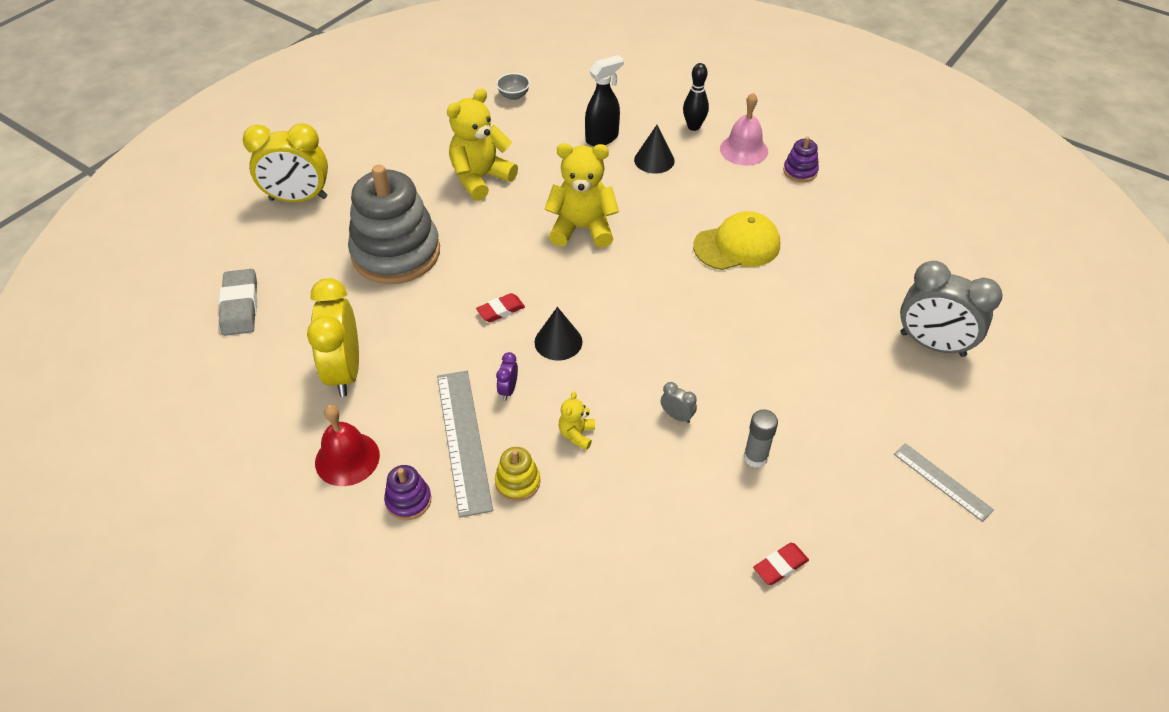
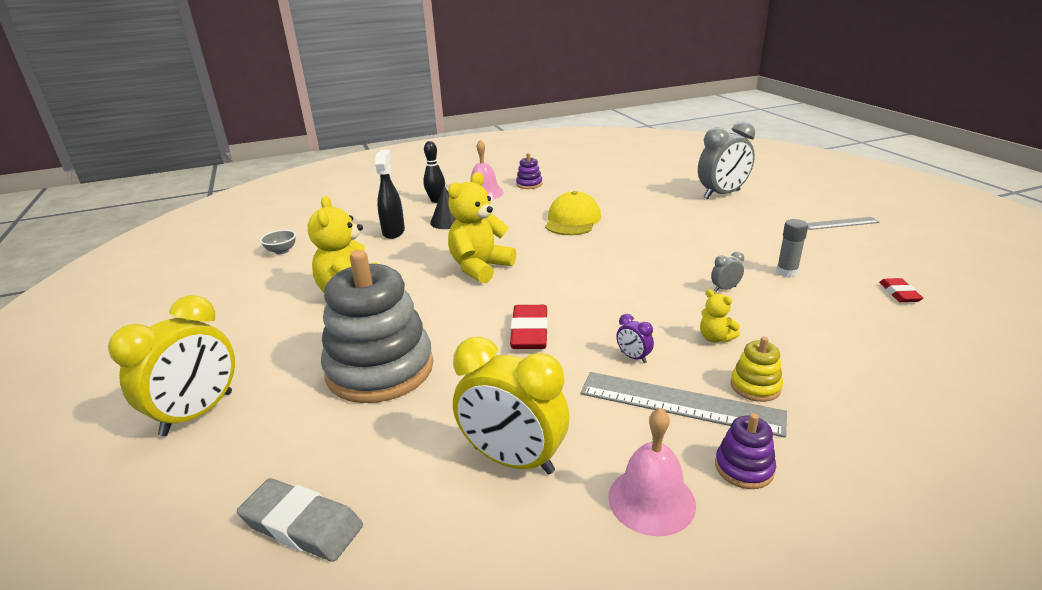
camera: 55 degrees left, 20 degrees down
red bell [315,405,380,486] -> pink bell [608,407,696,537]
red eraser [476,293,525,322] -> red eraser [510,305,548,349], size x1.65
black cone [535,307,582,361] -> none

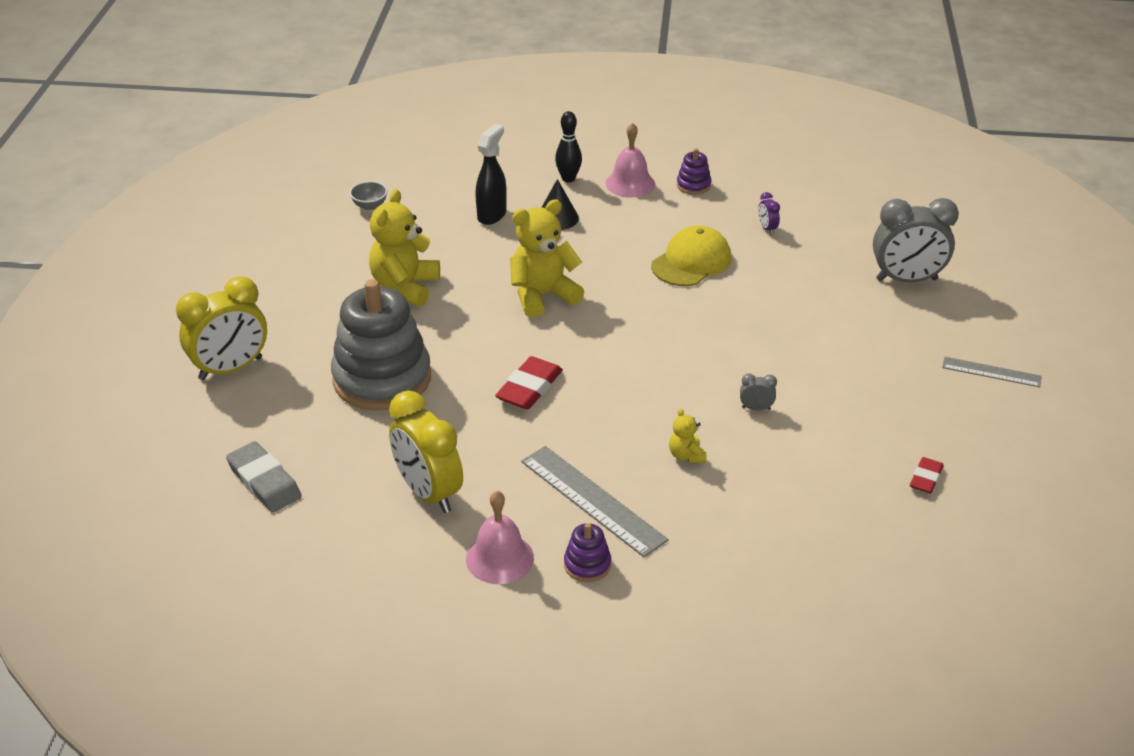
camera: 25 degrees right, 10 degrees up
purple clock [616,314,654,363] -> purple clock moved to [758,192,780,235]
yellow stacking toy [731,337,783,402] -> none
grey glue stick [776,219,808,277] -> none

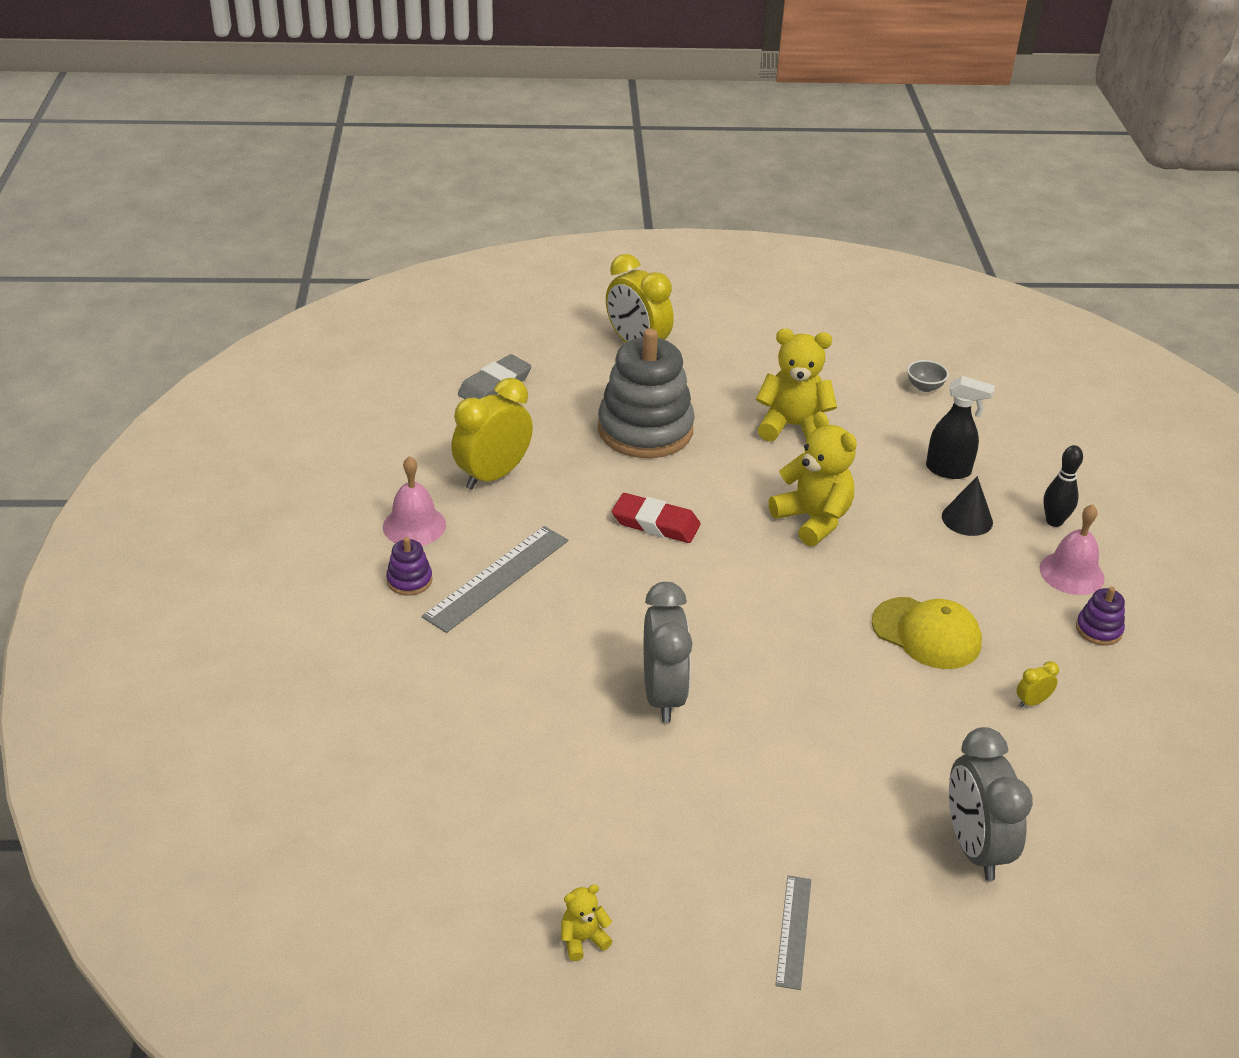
camera: 80 degrees right, 0 degrees up
yellow teddy bear [669,408,707,463] -> yellow teddy bear moved to [561,884,613,961]
grey clock [740,373,777,410] -> grey clock [644,582,693,723], size x2.41
purple clock [758,192,780,235] -> yellow clock [1016,661,1059,707]
red eraser [910,457,944,494] -> none

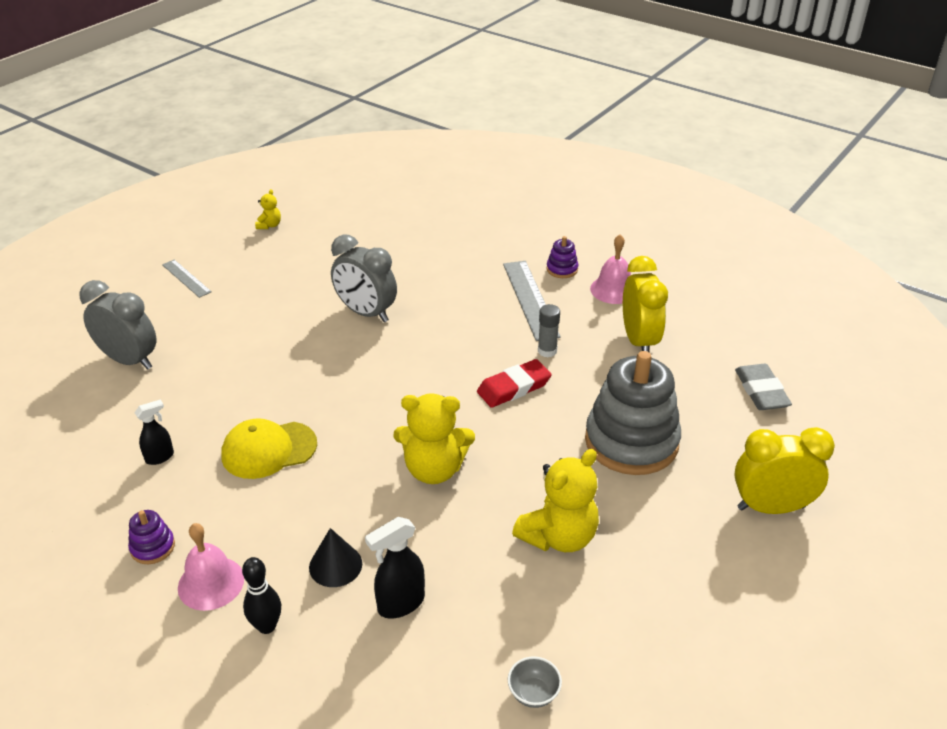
camera: 130 degrees right, 0 degrees up
yellow clock [1016,661,1059,707] -> black spray bottle [135,399,174,465]
none -> grey glue stick [538,304,560,357]

